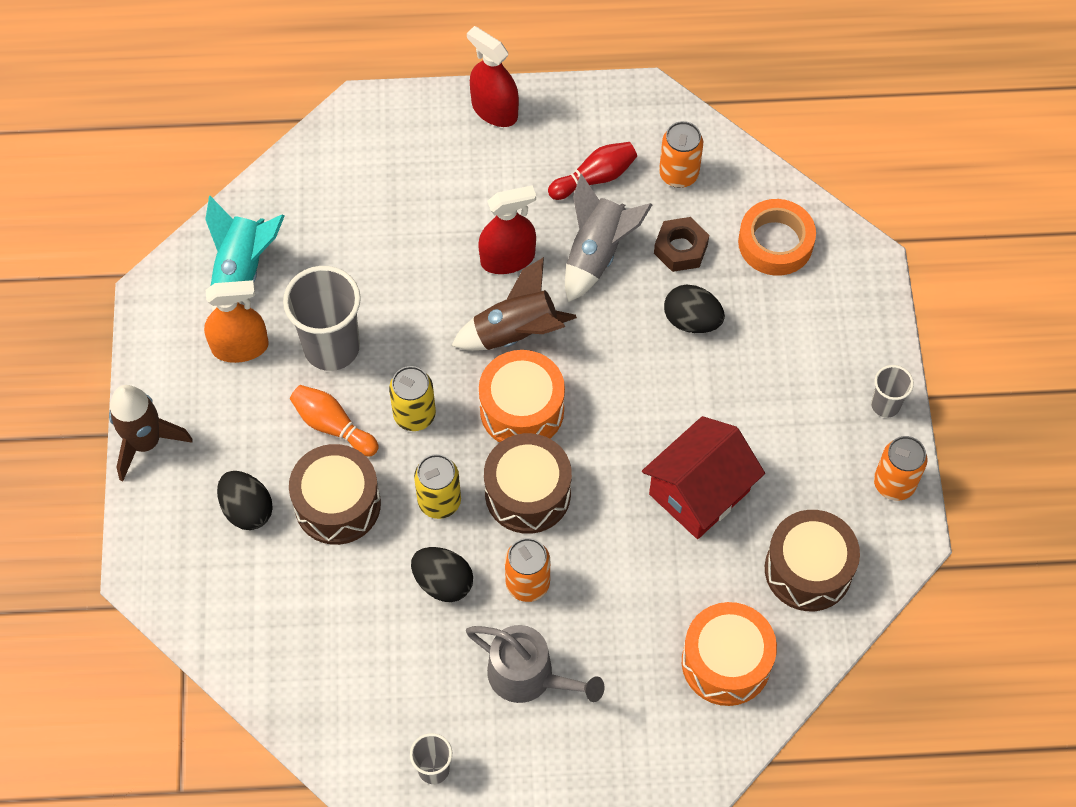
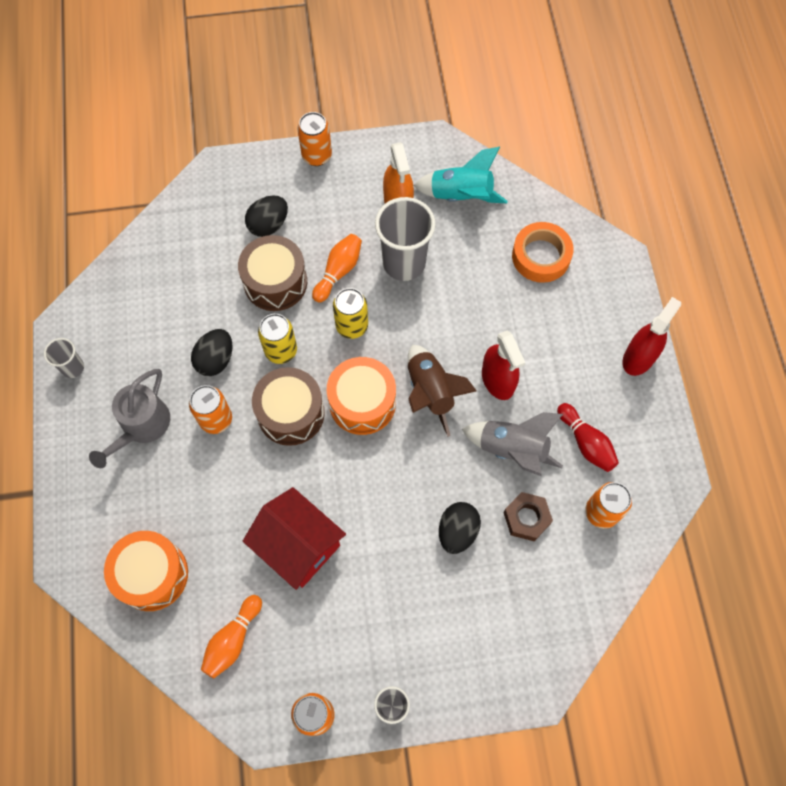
camera: 85 degrees right, 5 degrees up
brown rocket [109,385,193,481] -> orange can [297,112,332,166]
orange tape [738,199,816,276] -> orange tape moved to [512,222,573,283]
brown drum [765,510,860,611] -> orange bowling pin [201,595,262,678]

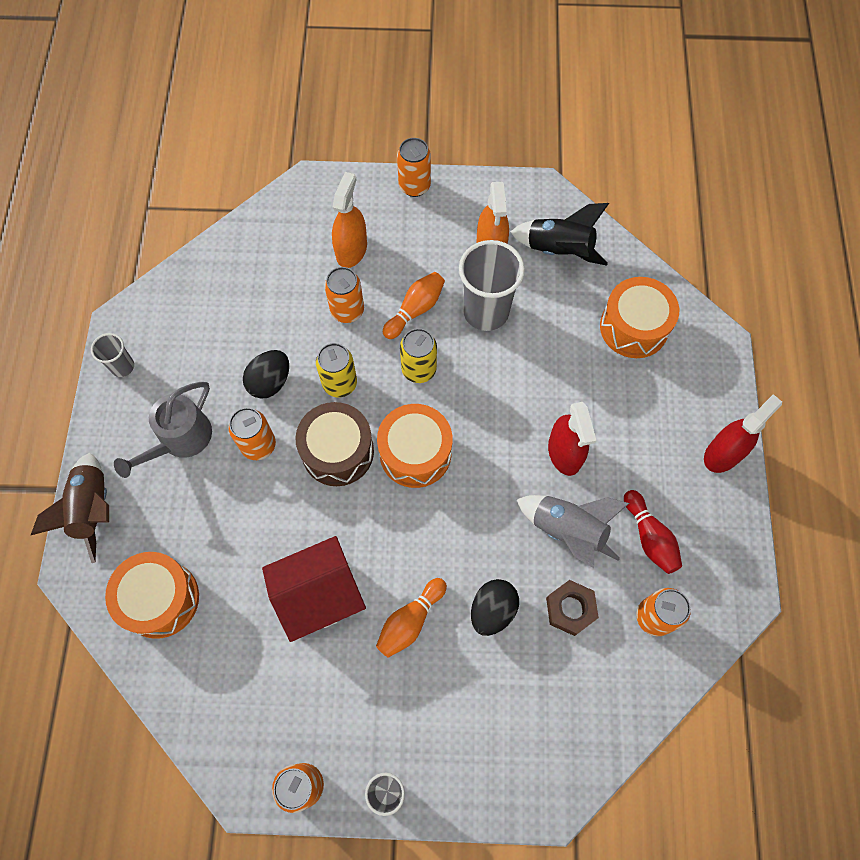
camera: 10 degrees right, 0 degrees up
orange bowling pin [201,595,262,678] -> orange bowling pin moved to [376,578,447,658]
brown drum [238,235,307,311] -> orange can [325,267,364,323]
red house [243,487,346,590] -> red house turned 75 degrees counterclockwise [262,536,366,642]
black egg [245,196,288,237] -> orange spray bottle [332,172,367,268]
brown rocket [408,345,477,437] -> brown rocket moved to [31,453,109,563]
turquoise rocket [413,147,508,203] -> black rocket [510,203,609,266]
orange tape [512,222,573,283] -> orange drum [600,277,679,358]

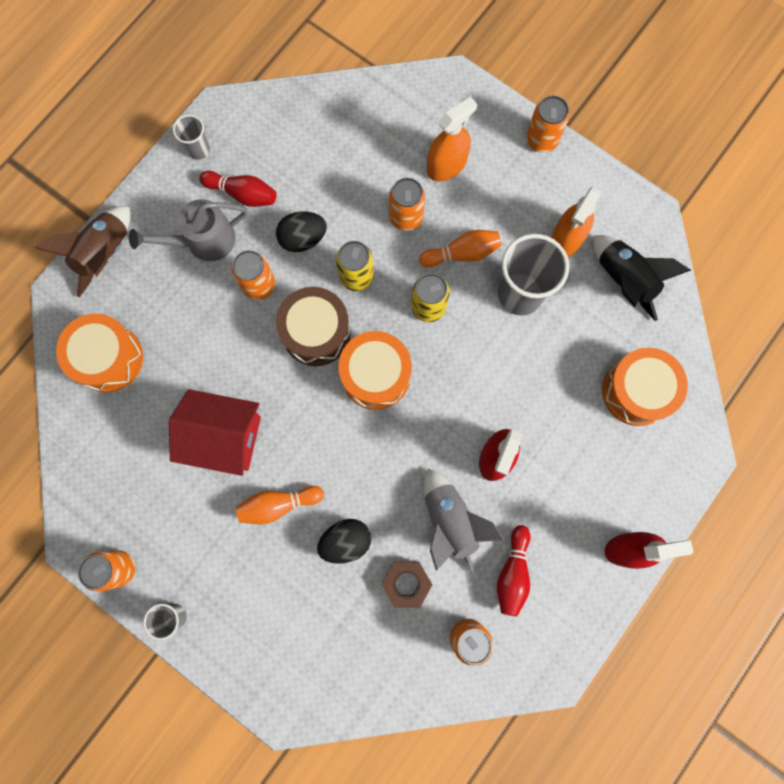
camera: 35 degrees right, 10 degrees up
none -> red bowling pin [199,171,276,207]

